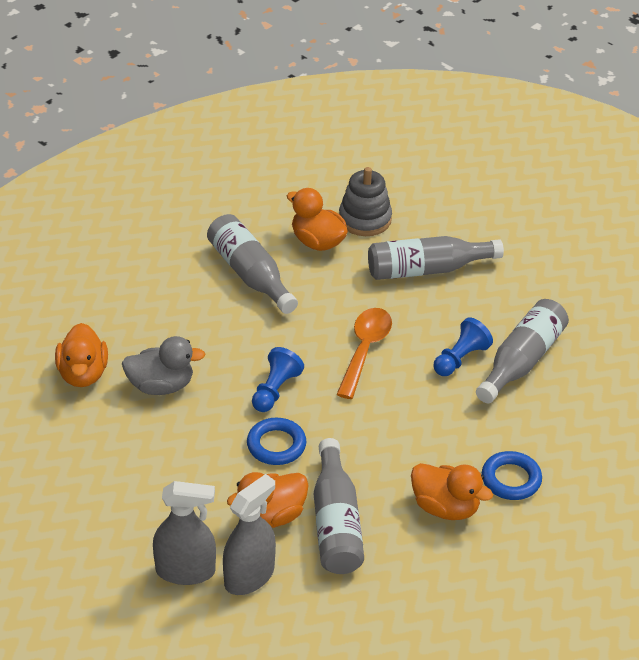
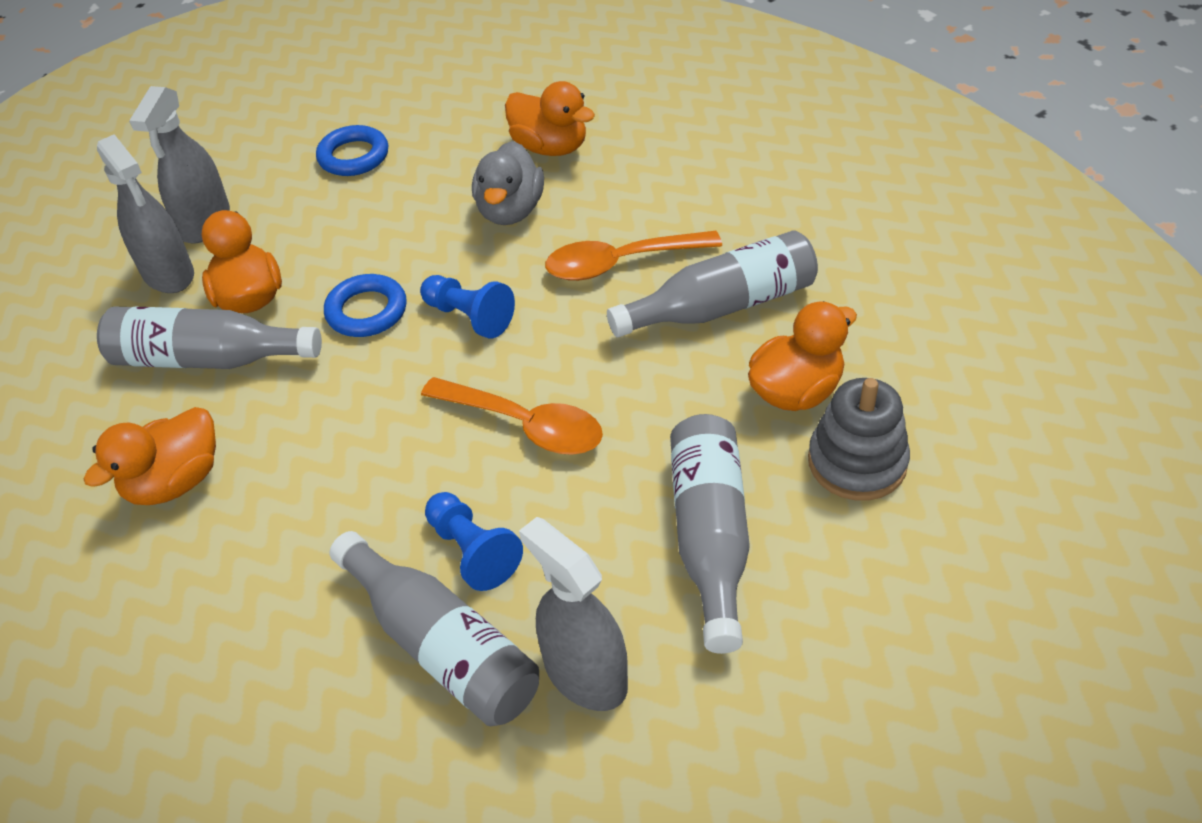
camera: 105 degrees right, 5 degrees up
orange duck [55,323,108,387] -> orange duck turned 150 degrees counterclockwise [505,81,595,156]
blue ring [482,451,542,500] -> blue ring moved to [316,125,388,176]
none -> grey spray bottle [519,517,628,711]
none -> orange spoon [545,231,722,281]

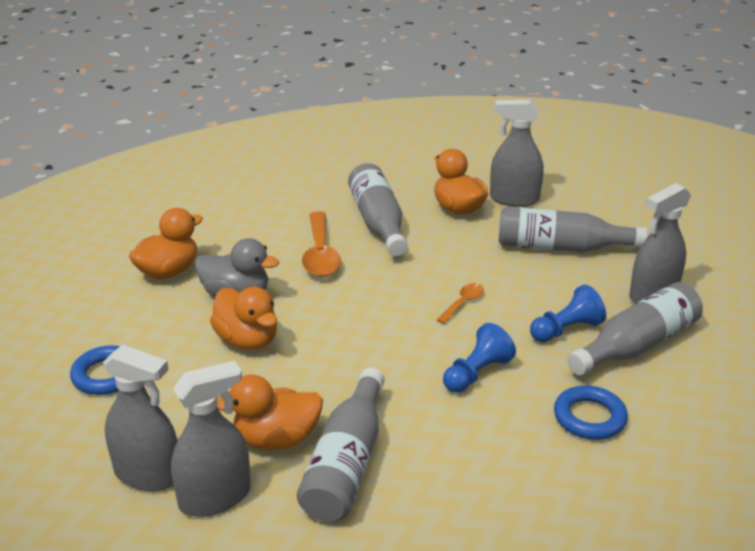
camera: 85 degrees left, 15 degrees down
orange duck [84,407,216,505] -> orange duck moved to [210,287,277,350]
blue ring [324,274,407,337] -> blue ring moved to [554,385,628,440]
blue pawn [420,275,515,338] -> blue pawn moved to [443,323,516,392]
orange spoon [421,377,603,455] -> orange spoon [437,283,484,324], size x0.53
grey stacking toy [808,378,910,501] -> grey spray bottle [490,100,544,207]

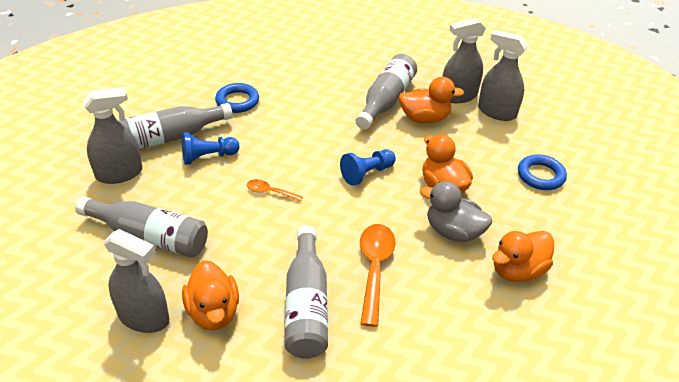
camera: 170 degrees left, 10 degrees up
orange spoon [437,283,484,324] -> orange spoon turned 60 degrees clockwise [247,179,303,202]
blue pawn [443,323,516,392] -> blue pawn moved to [340,149,396,186]

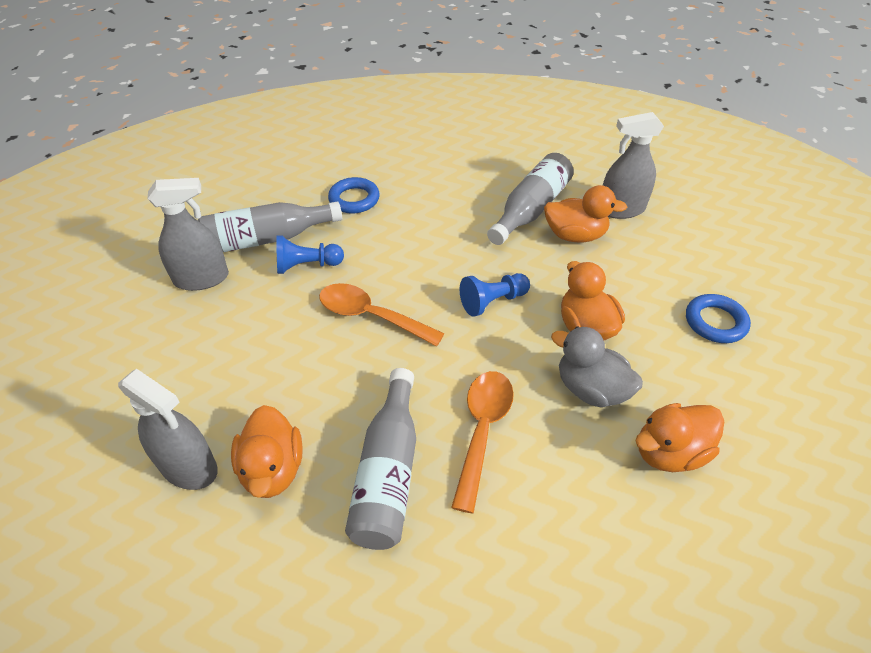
camera: 10 degrees right, 5 degrees up
grey bottle [75,196,208,257] -> none
orange spoon [247,179,303,202] -> orange spoon [319,283,445,346], size x1.89
grey spray bottle [478,30,528,121] -> none

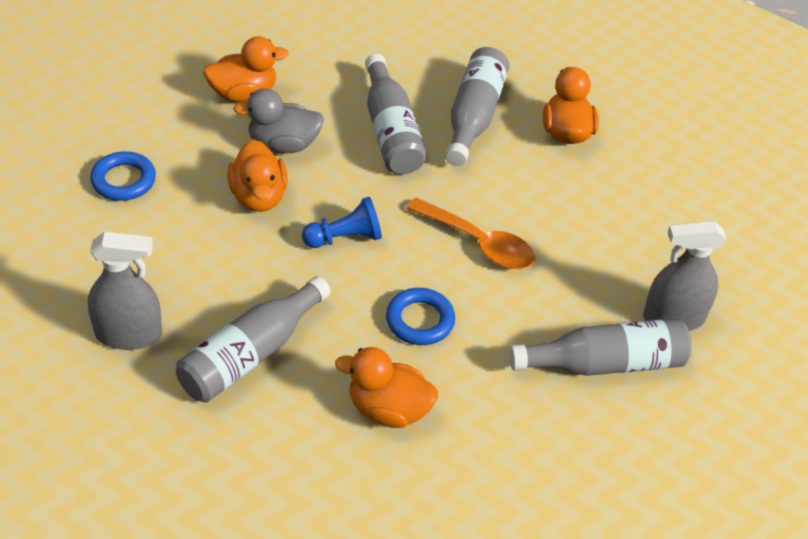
camera: 175 degrees left, 0 degrees up
grey spray bottle [118,369,218,490] -> none
blue pawn [276,235,344,274] -> none
blue ring [328,177,380,214] -> blue ring moved to [386,288,455,345]
orange spoon [451,371,514,513] -> grey bottle [365,53,427,174]
orange duck [544,185,627,242] -> orange duck moved to [335,347,438,428]
grey duck [551,326,643,408] -> grey duck turned 135 degrees clockwise [233,88,324,153]

